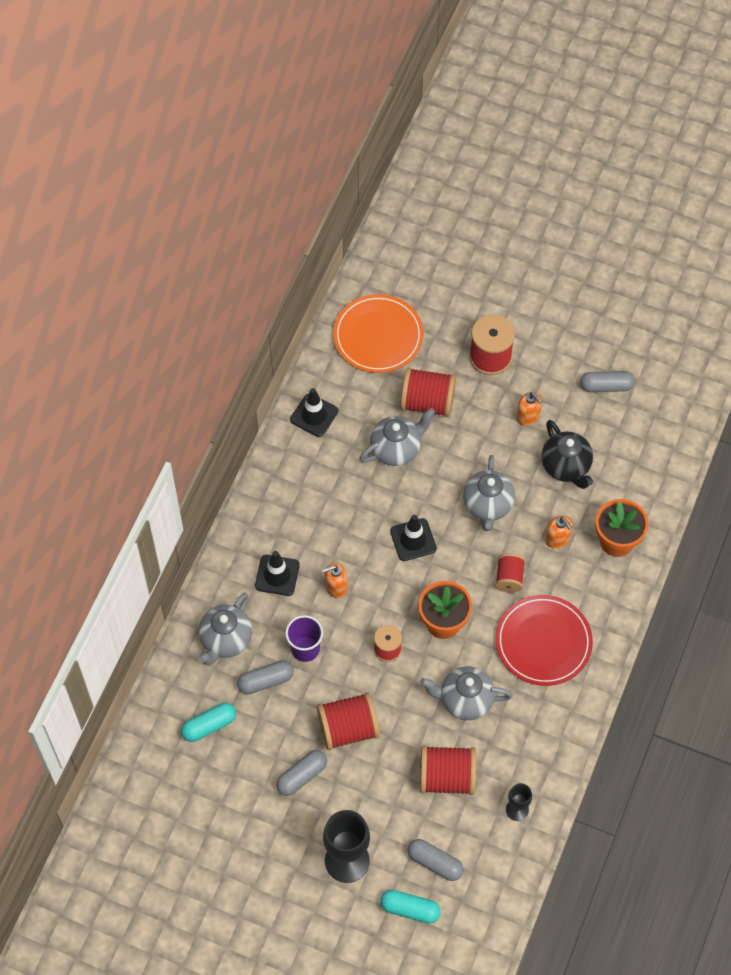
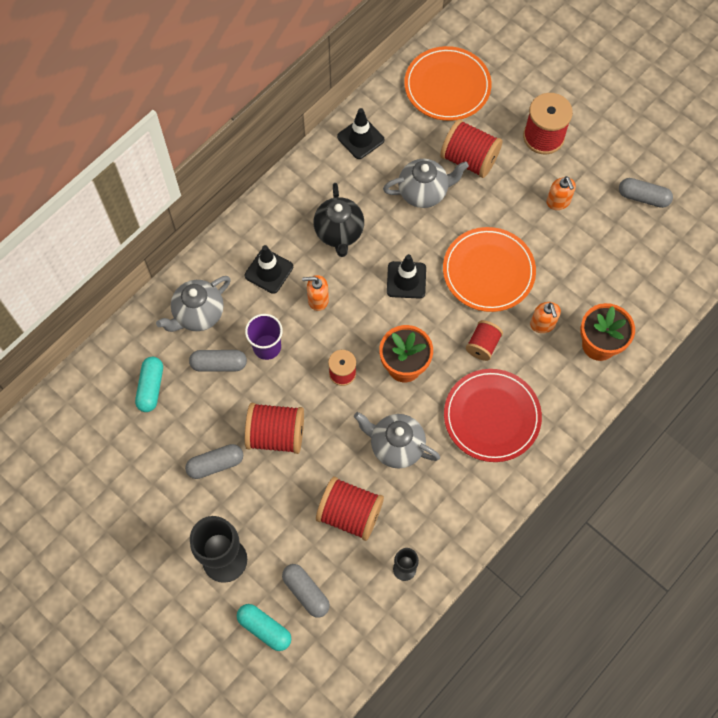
camera: 20 degrees right, 5 degrees up
turquoise capsule [181,703,236,742] -> turquoise capsule turned 75 degrees counterclockwise [135,357,163,412]
grey teapot [463,455,515,531] -> orange plate [443,227,536,312]
black teapot [541,420,593,489] -> black teapot moved to [313,183,364,257]

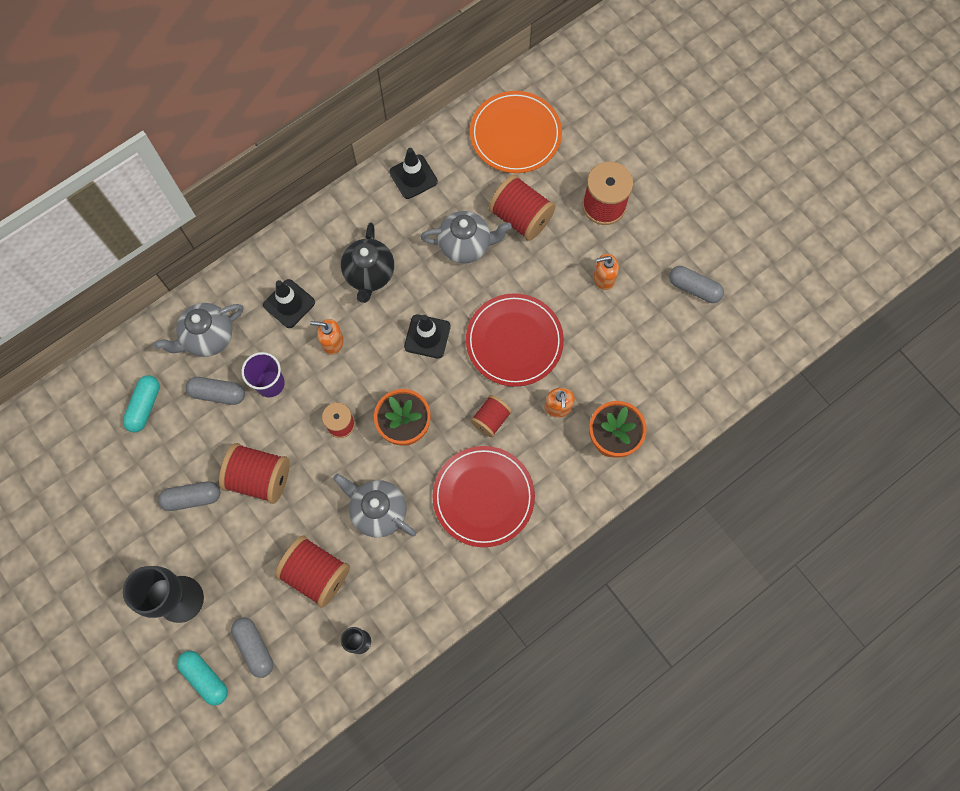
camera: 10 degrees right, 5 degrees up
orange plate [443,227,536,312] -> red plate [466,293,564,387]
orange soap dispenser [547,176,576,210] -> orange soap dispenser turned 90 degrees clockwise [594,254,619,290]

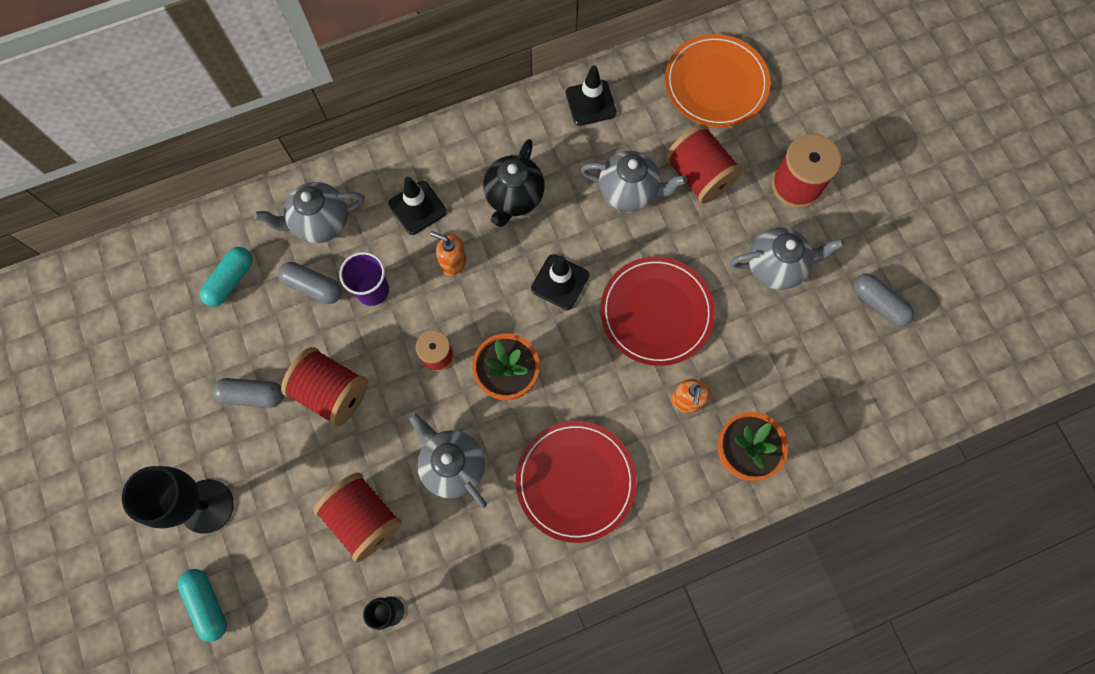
camera: 15 degrees right, 0 degrees up
grey capsule [231,617,273,678] -> none
red spool [470,395,512,438] -> none
orange soap dispenser [594,254,619,290] -> grey teapot [731,228,844,290]

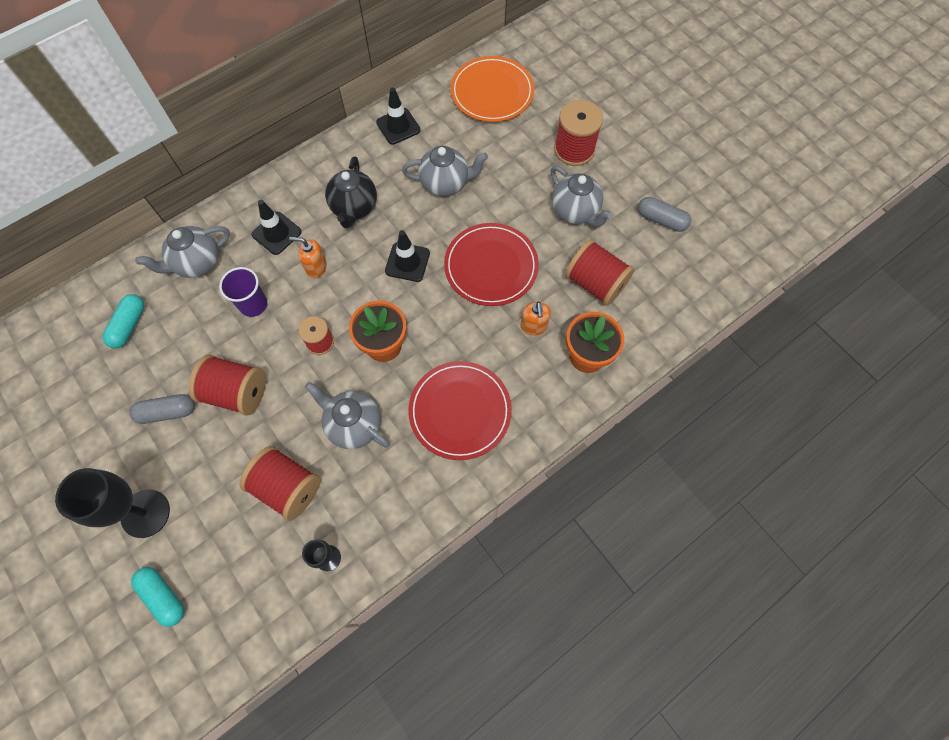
camera: 15 degrees left, 5 degrees down
grey capsule [278,262,342,304] -> none
red spool [665,124,743,204] -> red spool moved to [565,239,635,306]
grey teapot [731,228,844,290] -> grey teapot turned 75 degrees clockwise [551,166,613,227]

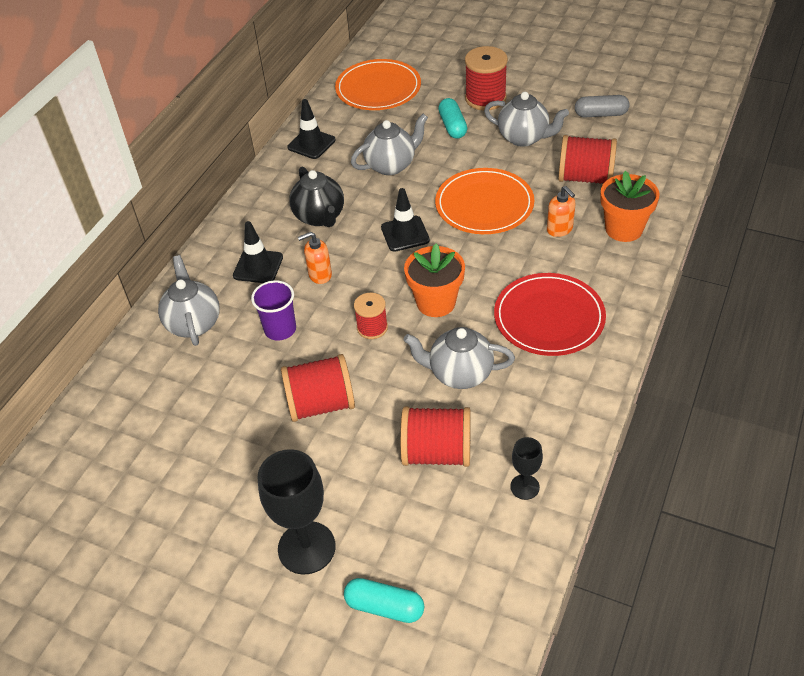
camera: 25 degrees left, 20 degrees down
turquoise capsule [103,294,144,348] -> turquoise capsule moved to [438,98,467,139]
grey capsule [130,394,195,424] -> none
grey teapot [135,226,230,278] -> grey teapot turned 135 degrees clockwise [158,255,220,346]
red plate [444,223,539,306] -> orange plate [435,168,534,234]

